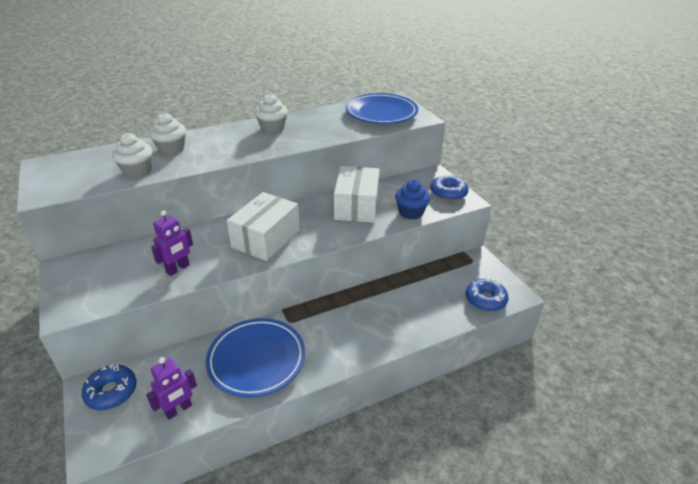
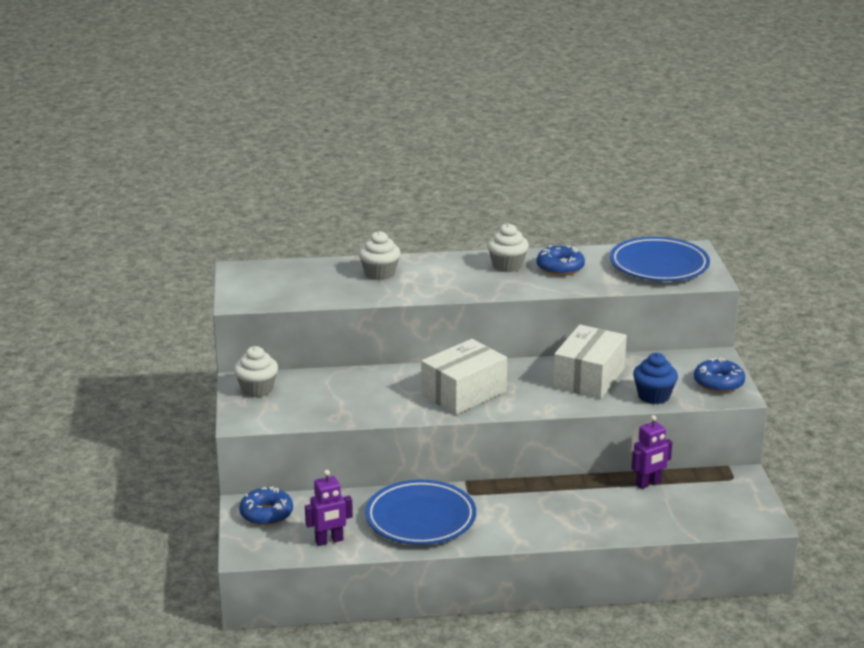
camera: 20 degrees right, 10 degrees down
white cupcake [112,133,152,178] -> white cupcake moved to [234,346,278,397]
purple robot [151,210,193,276] -> purple robot moved to [631,415,672,489]
blue donut [466,278,509,312] -> blue donut moved to [537,245,585,276]

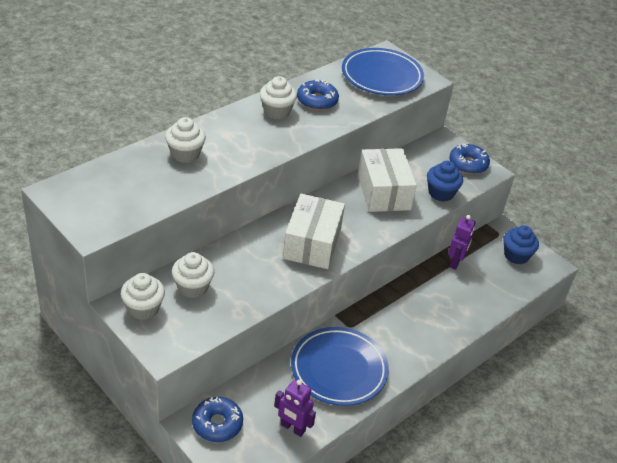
camera: 40 degrees left, 15 degrees up
purple robot [305,470,353,546] -> purple robot turned 90 degrees clockwise [274,379,316,437]
none -> white cupcake [172,252,214,298]
none -> blue cupcake [503,225,539,264]

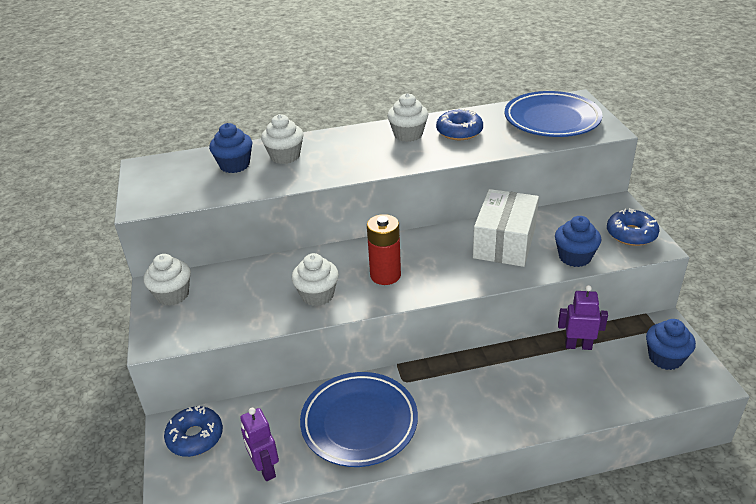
camera: 35 degrees right, 5 degrees down
white cupcake [172,252,214,298] -> white cupcake moved to [292,253,339,306]
white box [283,194,345,269] -> red battery [367,214,401,285]
purple robot [448,215,475,270] -> purple robot turned 135 degrees counterclockwise [558,285,608,350]
none -> blue cupcake [209,123,252,173]

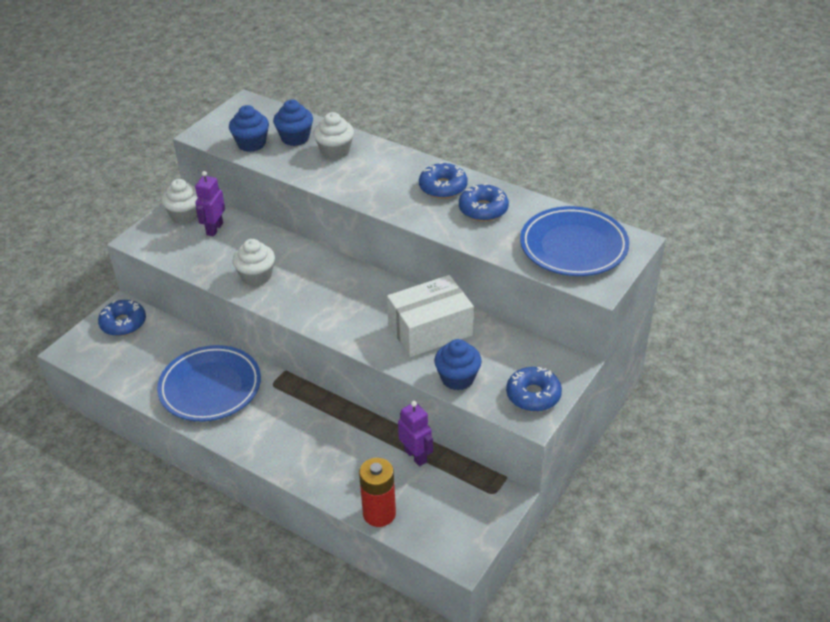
camera: 45 degrees right, 5 degrees up
purple robot [240,408,279,481] -> purple robot moved to [195,171,225,237]
red battery [367,214,401,285] -> red battery moved to [359,458,396,527]
white cupcake [387,93,428,142] -> blue donut [419,162,468,199]
blue cupcake [646,319,696,370] -> blue cupcake moved to [229,105,269,152]

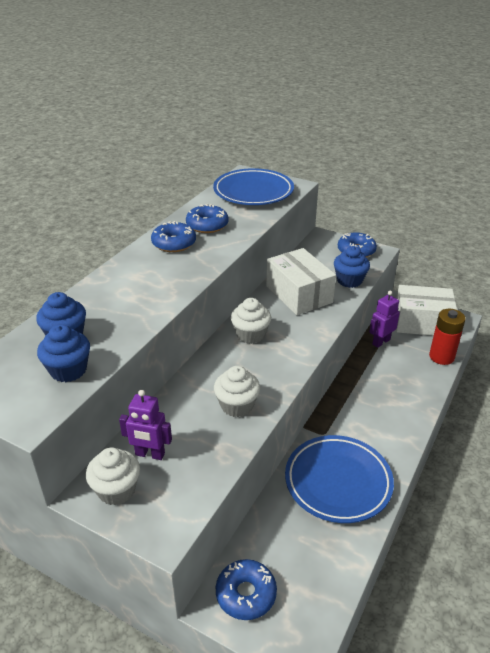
camera: 95 degrees left, 5 degrees down
white cupcake [313,112,354,160] -> white cupcake moved to [231,298,271,344]
none -> white box [396,285,457,336]

